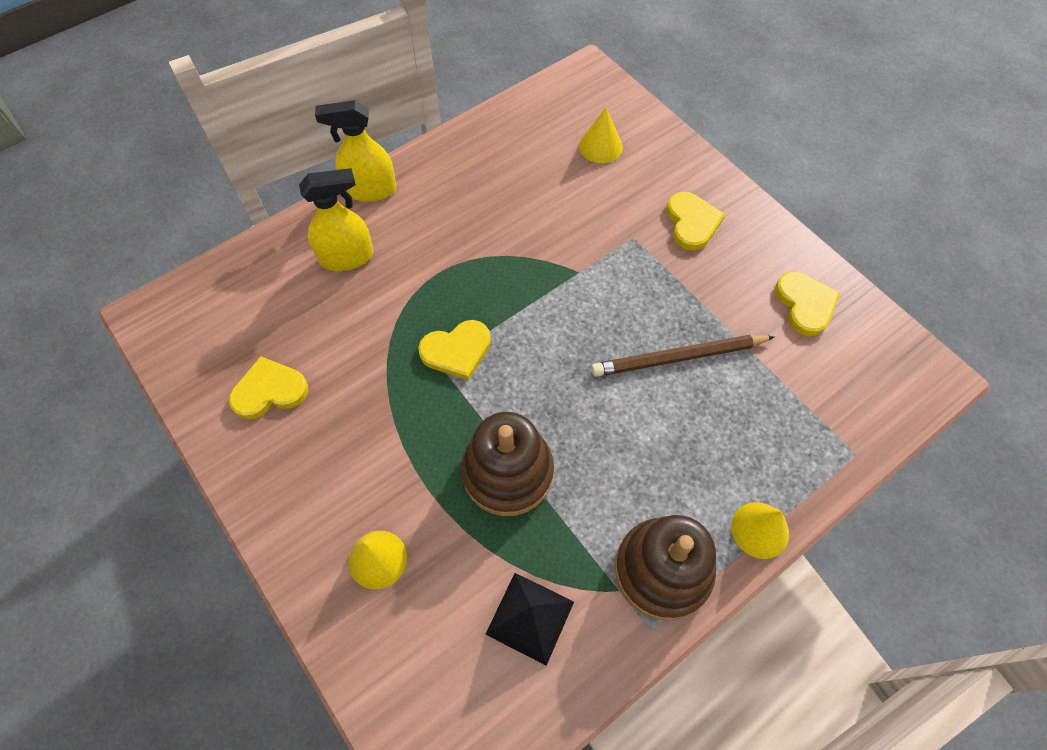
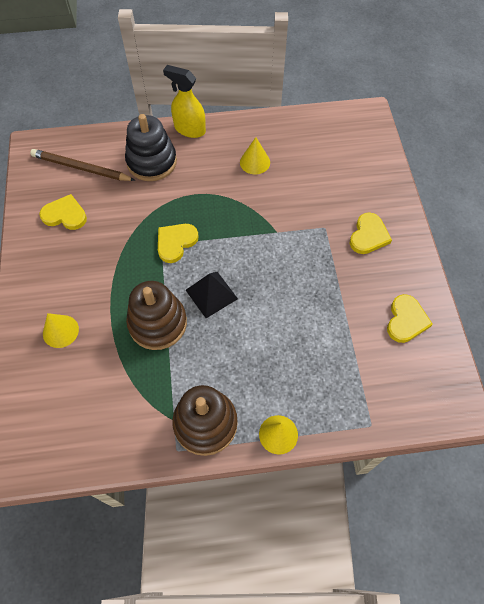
camera: 30 degrees right, 0 degrees up
yellow spray bottle [299,168,373,271] -> black stacking toy [125,114,177,181]
yellow heart [418,320,491,380] -> yellow heart turned 120 degrees clockwise [158,224,199,263]
black pyramid [485,573,574,666] -> black pyramid moved to [186,272,238,318]
yellow cone [579,107,623,163] -> yellow cone moved to [240,137,270,175]
brown pencil [591,335,774,377] -> brown pencil moved to [30,149,136,181]

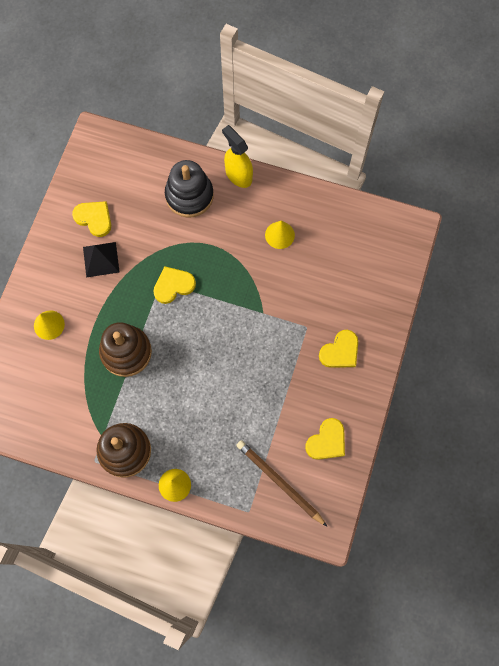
camera: 25 degrees right, 10 degrees up
brown pencil [30,149,136,181] -> brown pencil moved to [236,440,328,527]
black pyramid [186,272,238,318] -> black pyramid moved to [83,242,120,278]

